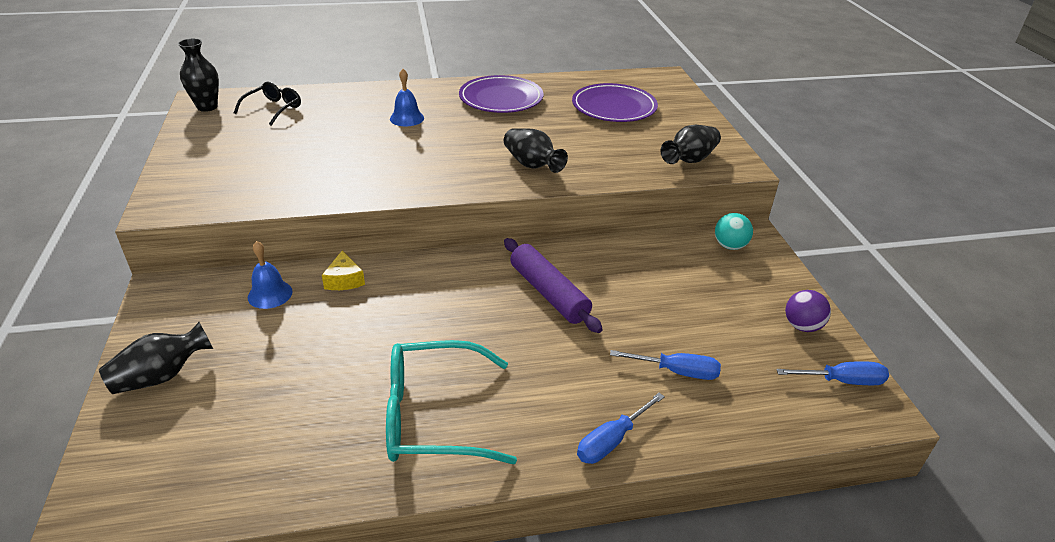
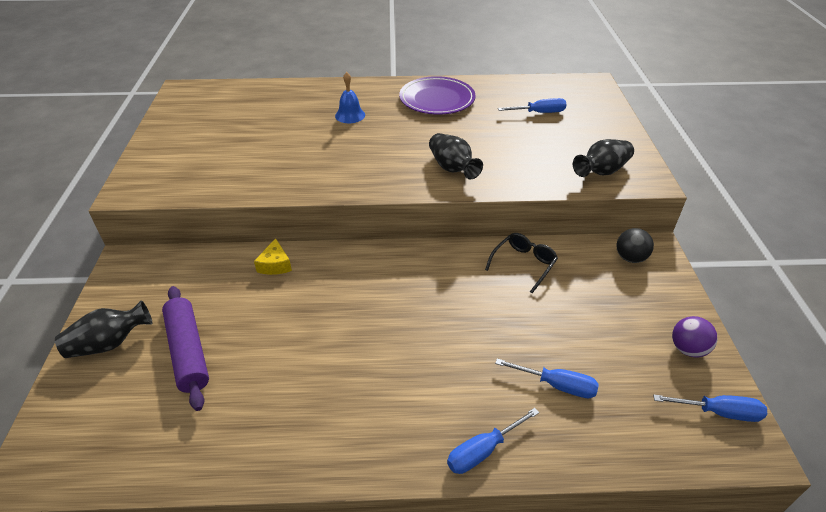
camera: 10 degrees right, 5 degrees up
black vase [178,38,219,112] -> none
black glasses [234,81,301,126] -> black glasses moved to [485,233,558,293]
blue bell [248,241,293,309] -> none
turquoise glasses [386,340,517,464] -> none
purple rolling pin [504,238,603,333] -> purple rolling pin moved to [162,286,209,411]
purple plate [572,83,658,122] -> blue screwdriver [498,98,567,113]
turquoise ball [715,213,753,250] -> black ball [617,228,654,263]

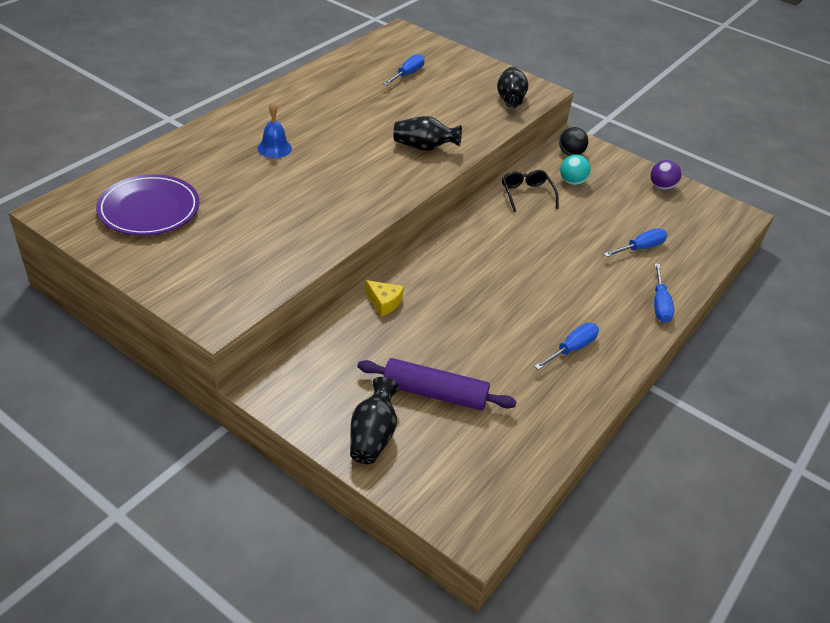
camera: 55 degrees left, 0 degrees up
purple plate [399,76,476,115] -> purple plate moved to [96,174,200,236]
blue screwdriver [653,395,767,422] -> blue screwdriver moved to [534,323,599,370]
none -> turquoise ball [560,155,591,185]

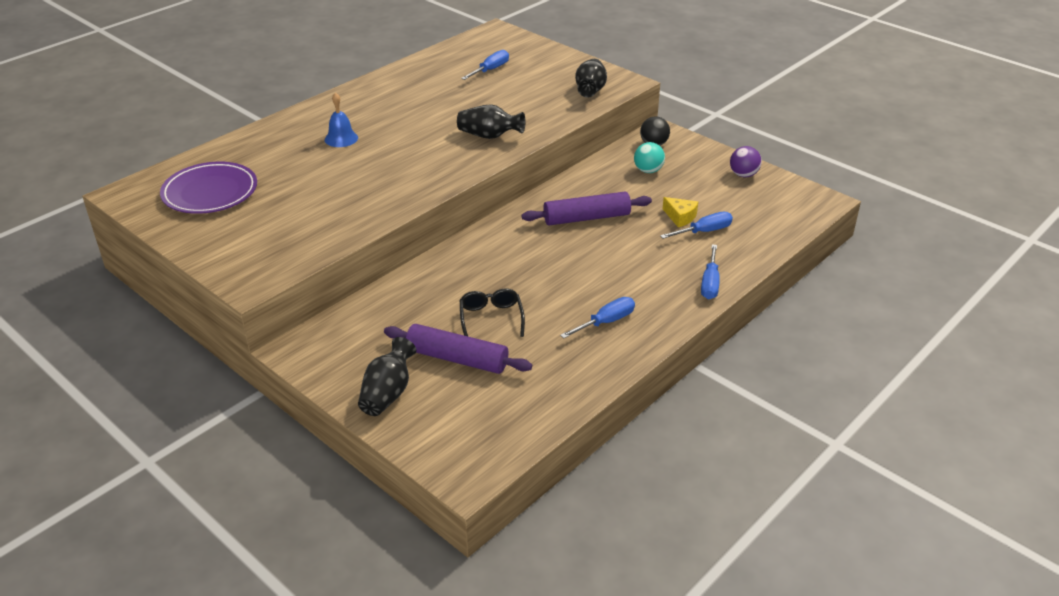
camera: 10 degrees right, 5 degrees down
yellow cheese [365,280,404,316] -> yellow cheese moved to [662,197,698,227]
black glasses [502,170,559,212] -> black glasses moved to [460,288,525,337]
none -> purple rolling pin [522,192,652,225]

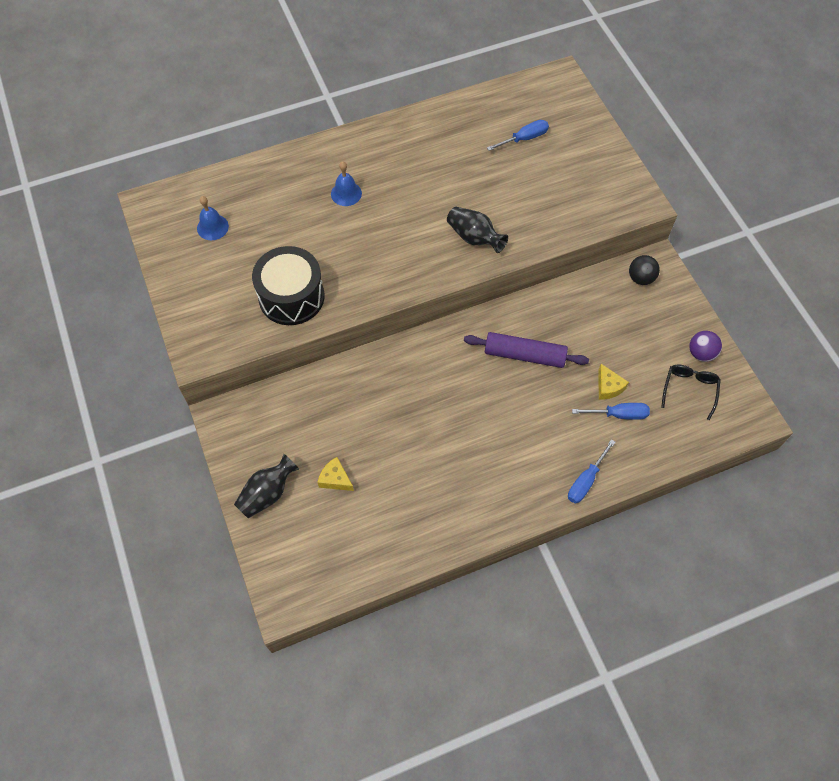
camera: 25 degrees right, 25 degrees up
purple plate [160,162,257,214] -> blue bell [197,196,229,240]
purple rolling pin [384,324,532,374] -> yellow cheese [317,457,354,491]
black glasses [460,288,525,337] -> black glasses moved to [661,365,721,420]
blue screwdriver [560,297,635,339] -> none
black vase [575,59,607,97] -> none
turquoise ball [634,142,665,173] -> none
none -> black drum [252,246,324,325]

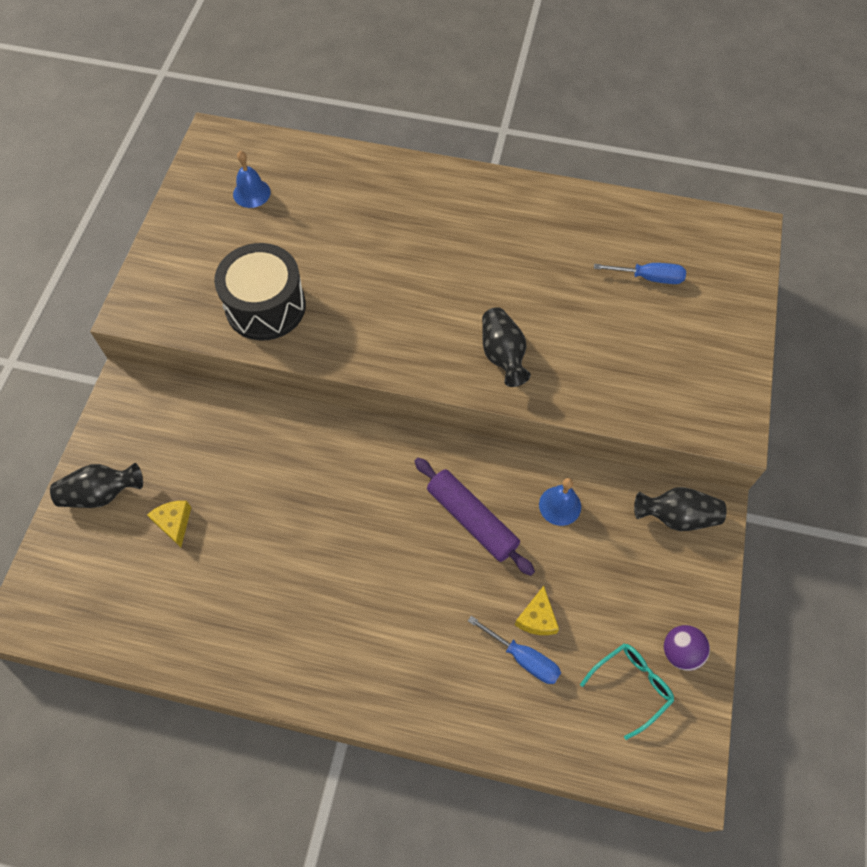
camera: 35 degrees right, 0 degrees up
blue bell [331,162,362,206] -> blue bell moved to [539,478,581,526]
blue screwdriver [568,439,615,504] -> none
black ball [629,255,660,285] -> black vase [634,487,727,531]
black glasses [661,365,721,420] -> turquoise glasses [580,643,674,740]

